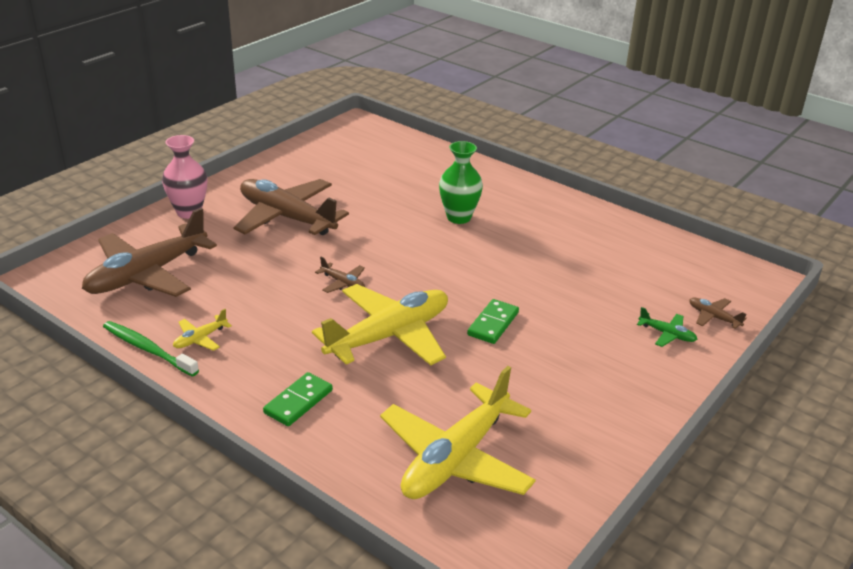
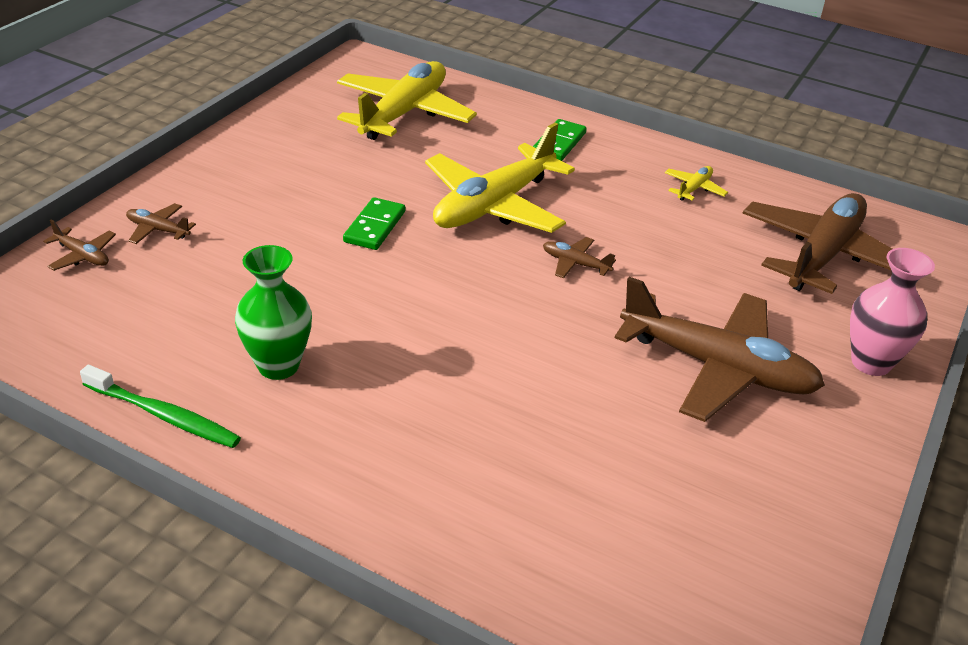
camera: 170 degrees right, 5 degrees up
green toothbrush [103,321,199,377] -> green toothbrush moved to [80,365,241,448]
green vase [439,141,483,224] -> green vase moved to [235,245,312,380]
green plane [637,307,697,347] -> brown plane [126,203,196,244]

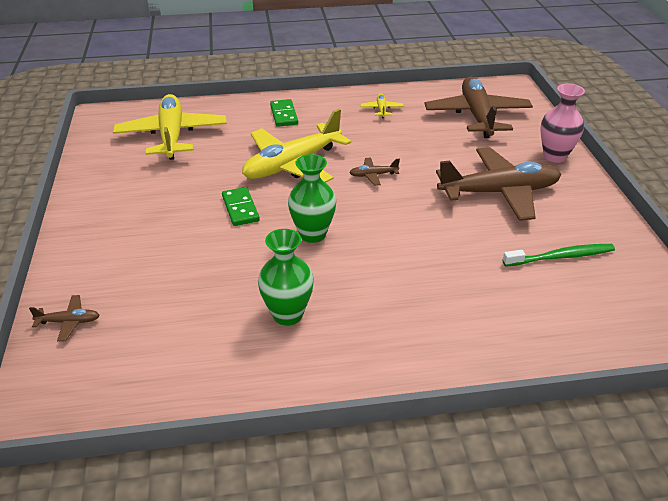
camera: 35 degrees left, 0 degrees up
green toothbrush [80,365,241,448] -> green toothbrush moved to [503,244,615,267]
brown plane [126,203,196,244] -> none
yellow plane [425,122,575,233] -> yellow plane turned 45 degrees clockwise [242,109,351,183]
none -> green vase [288,154,336,243]

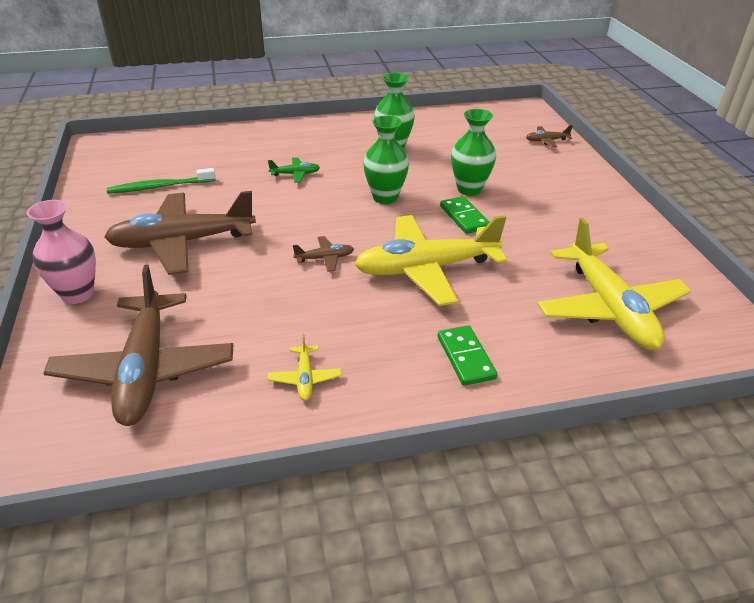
camera: 175 degrees right, 0 degrees up
yellow plane [242,109,351,183] -> yellow plane turned 150 degrees counterclockwise [354,215,507,306]
none -> green plane [268,157,320,183]
none -> green vase [451,109,496,196]

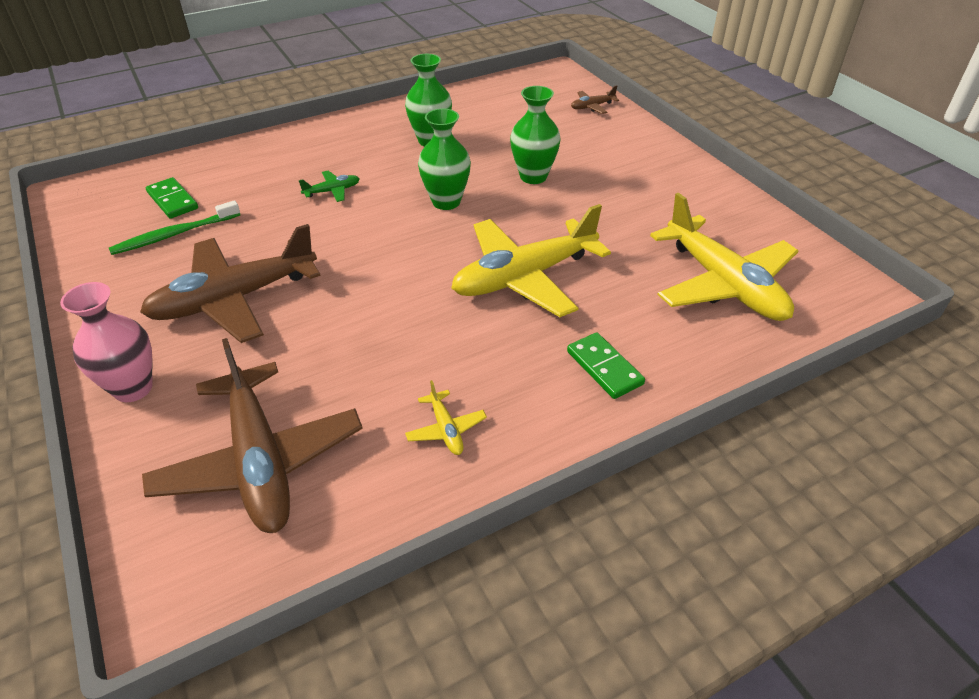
camera: 15 degrees left, 5 degrees up
brown plane [293,236,354,272] -> none
green domino [440,196,489,234] -> green domino moved to [146,177,198,219]

